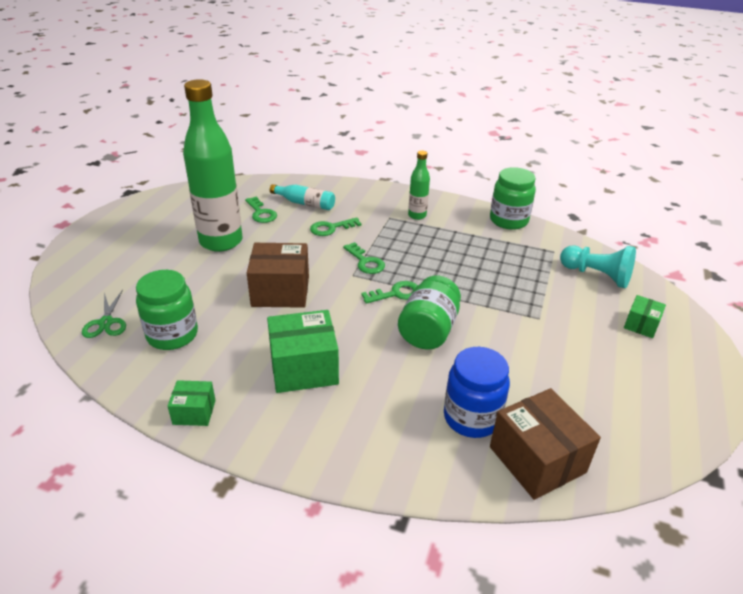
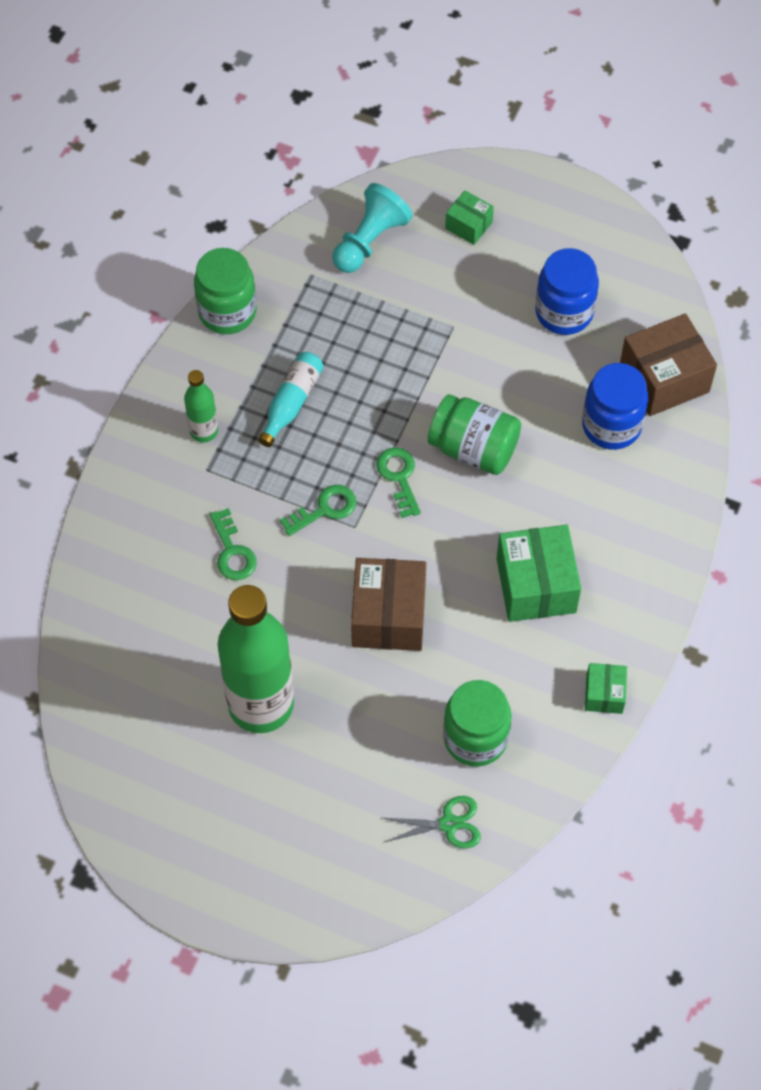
camera: 85 degrees left, 25 degrees up
green key [245,196,277,223] -> none
turquoise bottle [270,184,335,210] -> turquoise bottle moved to [258,352,324,447]
none -> blue jar [535,248,599,335]

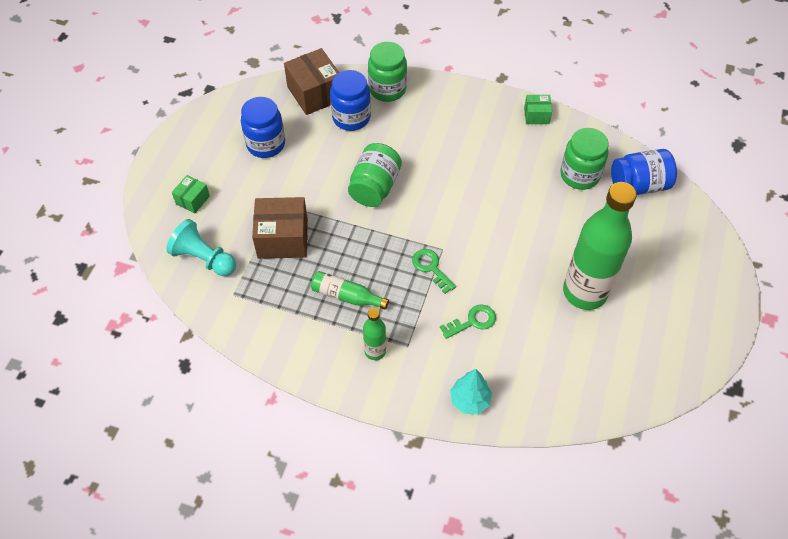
camera: 95 degrees left, 5 degrees down
green jar [194,248,257,334] -> green jar moved to [368,42,407,102]
turquoise bottle [258,352,324,447] -> green bottle [311,271,389,310]
brown box [351,558,426,651] -> brown box moved to [252,197,308,259]
green key [377,447,421,518] -> none
green scissors [383,796,481,849] -> blue jar [611,149,677,195]
green box [497,525,581,622] -> none
none -> turquoise tree [450,369,492,414]

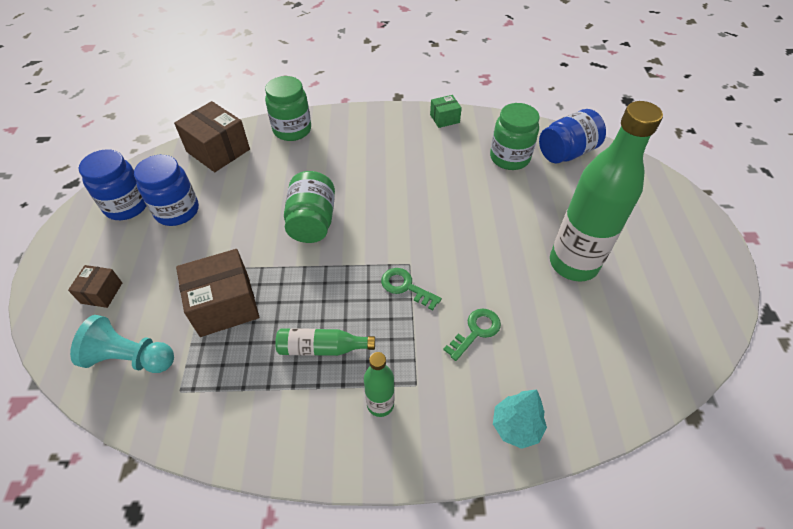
camera: 20 degrees left, 5 degrees down
green box [172,175,210,213] -> brown box [68,265,122,308]
blue jar [330,70,371,131] -> blue jar moved to [79,149,146,220]

